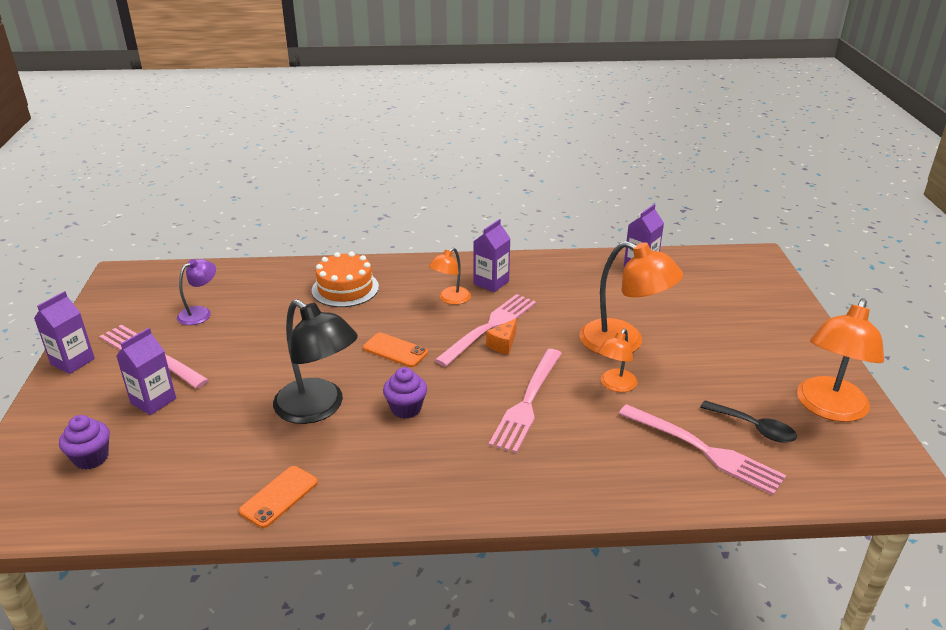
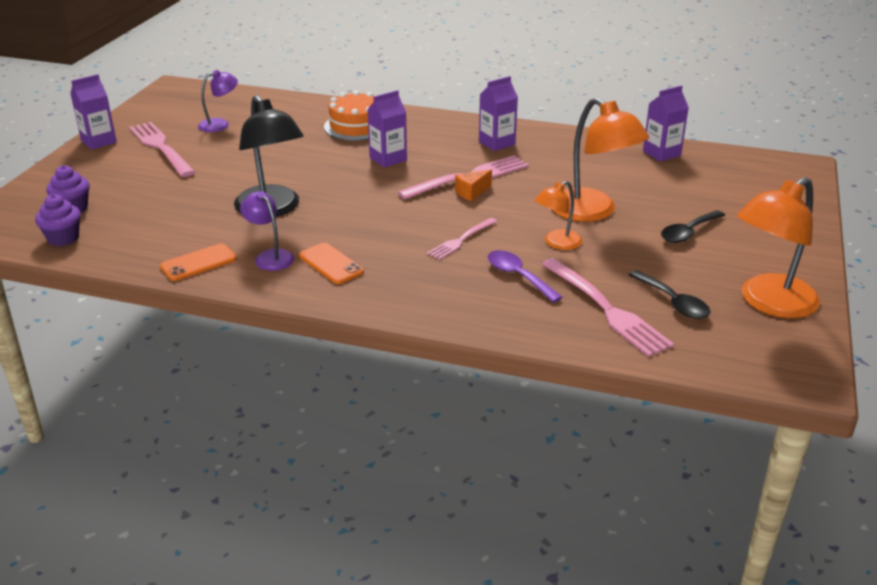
camera: 20 degrees right, 0 degrees up
purple carton [116,328,176,415] -> purple carton moved to [367,90,407,168]
orange phone [363,333,428,367] -> orange phone moved to [299,243,364,284]
purple cupcake [383,367,427,419] -> purple cupcake moved to [35,194,81,246]
orange lamp [429,248,471,305] -> none
pink fork [489,349,562,453] -> pink fork [427,218,498,260], size x0.58
none -> purple lamp [240,191,294,271]
none -> purple spoon [488,250,562,303]
none -> black spoon [661,210,725,243]

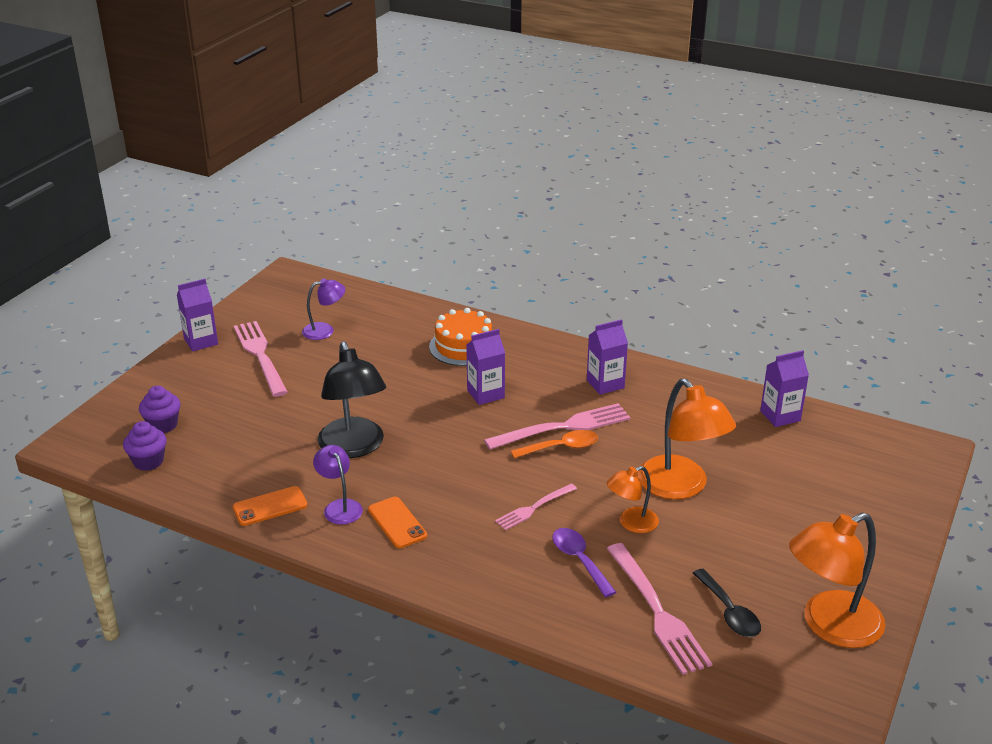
camera: 10 degrees right, 0 degrees up
orange cheese [455,170,492,201] -> orange spoon [511,430,598,458]
black spoon [661,210,725,243] -> none

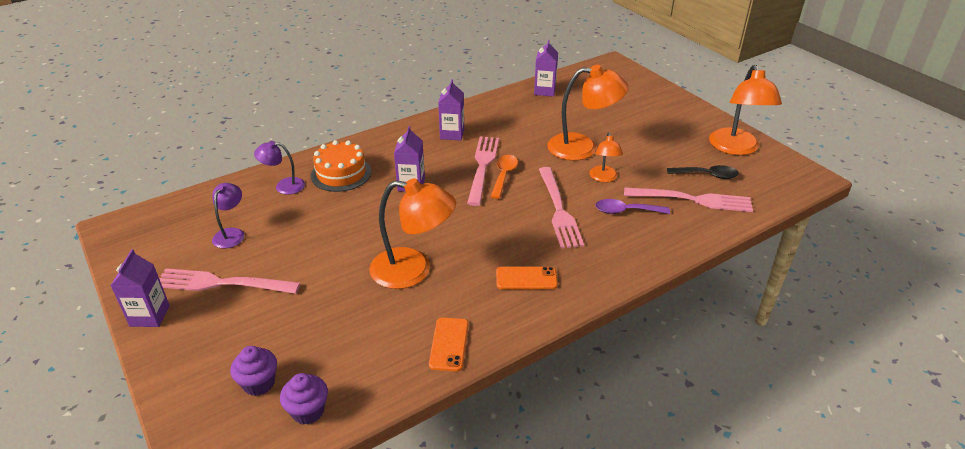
camera: 60 degrees left, 5 degrees up
purple lamp [313,445,363,525] -> purple lamp moved to [254,141,305,195]
black lamp [318,341,386,458] -> orange lamp [369,178,456,289]
pink fork [495,483,577,531] -> pink fork [539,167,584,249], size x1.72

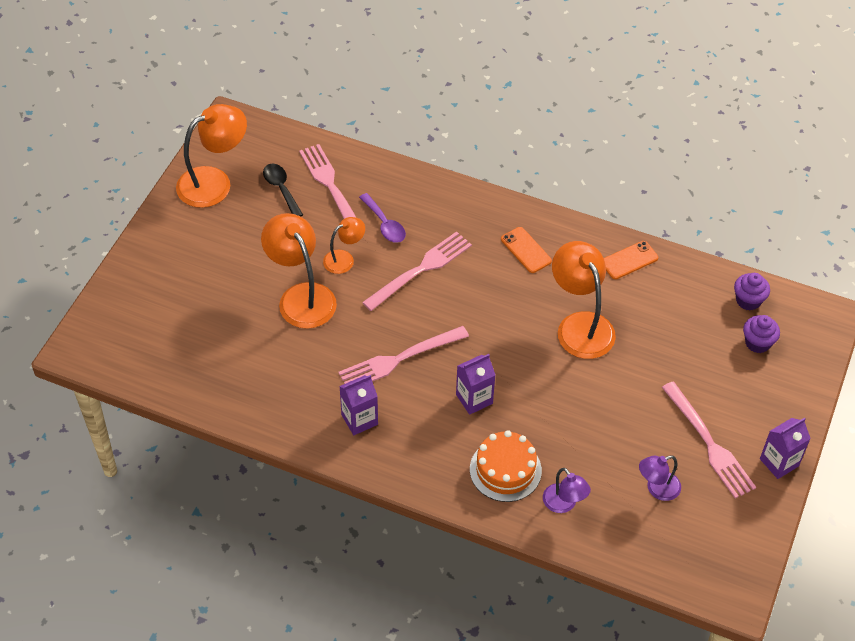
camera: 125 degrees left, 15 degrees up
orange spoon [490,155,518,199] -> none
purple carton [534,39,558,97] -> none

